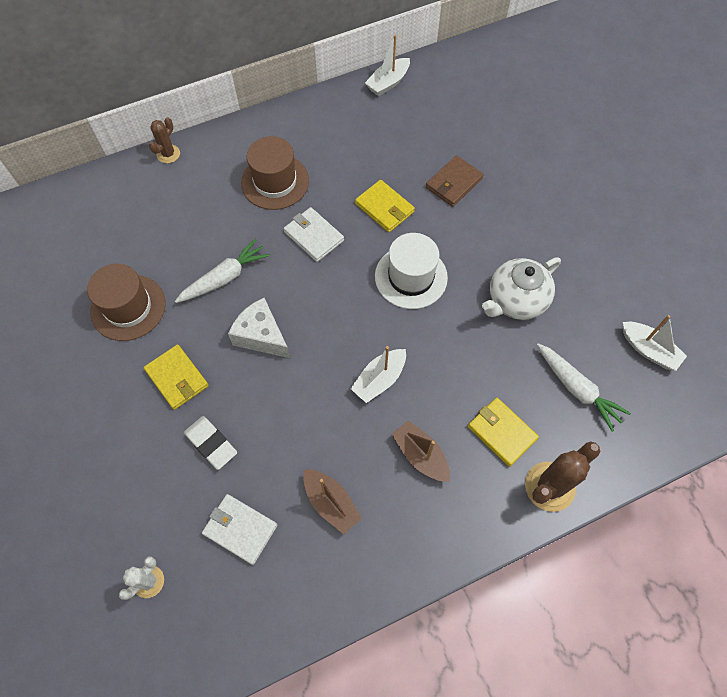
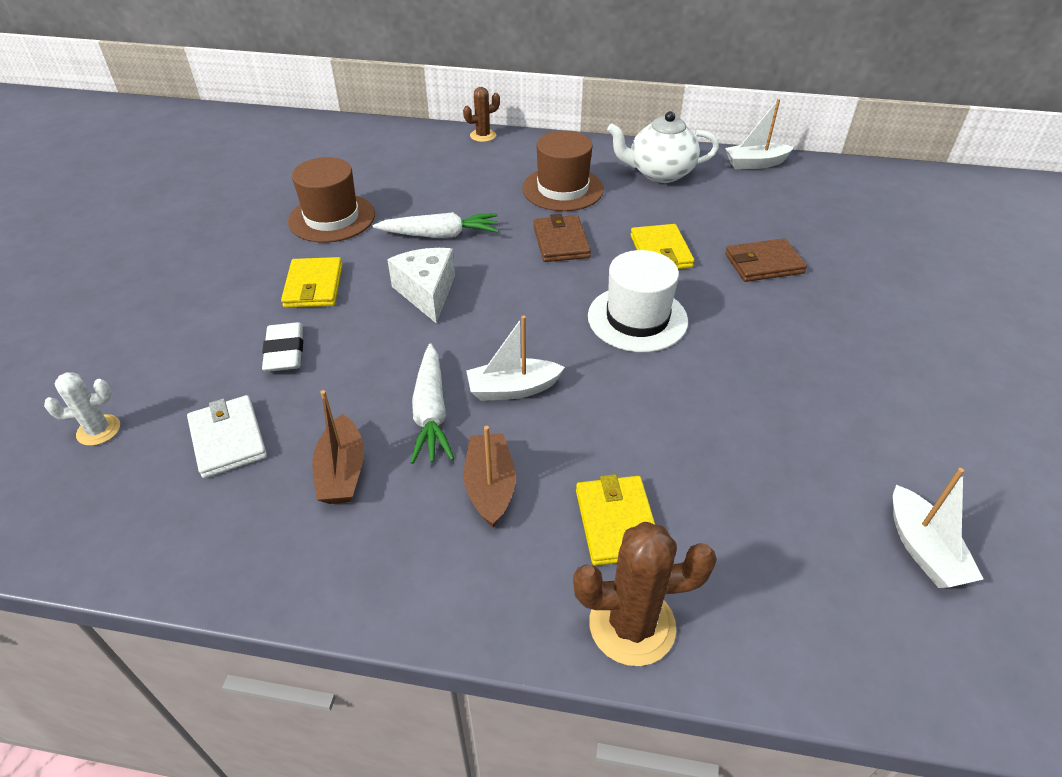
camera: 35 degrees right, 20 degrees down
white wallet [284,207,344,262] -> brown wallet [533,214,591,262]
white teapot [482,257,561,320] -> white teapot moved to [607,111,719,183]
white carrot [537,343,631,432] -> white carrot moved to [410,343,454,464]

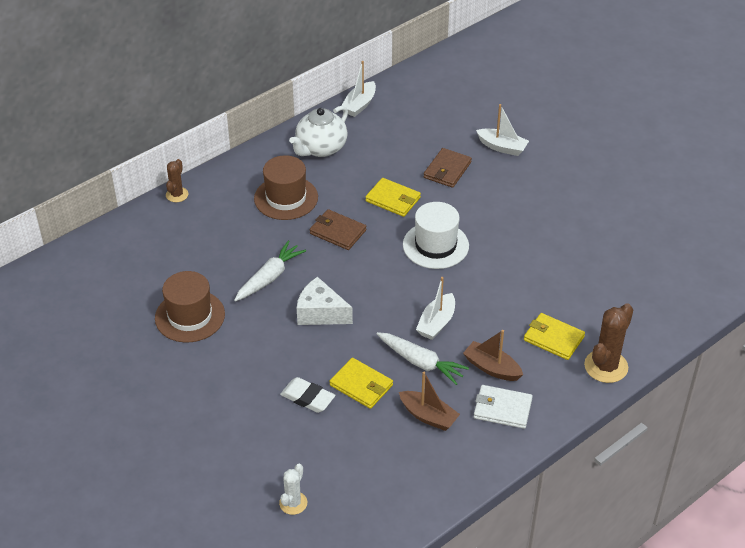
camera: 50 degrees left, 0 degrees up
white wallet [187,395,267,478] -> white wallet moved to [474,385,533,429]
yellow wallet [281,257,343,308] -> yellow wallet moved to [330,358,393,409]
white boat [893,468,984,588] -> white boat moved to [476,104,529,156]

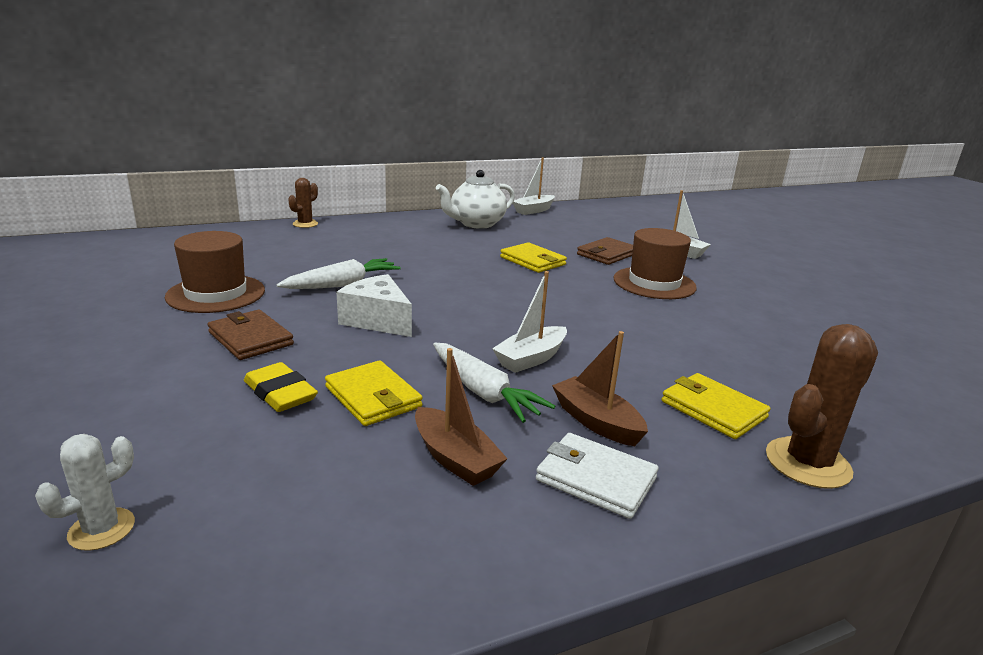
camera: 15 degrees right, 20 degrees down
brown hat [254,155,318,220] -> brown hat moved to [613,228,697,299]
white eraser [280,377,335,413] -> yellow eraser [244,362,318,412]
brown wallet [310,209,367,250] -> brown wallet moved to [208,310,294,360]
white hat [403,202,469,269] -> none

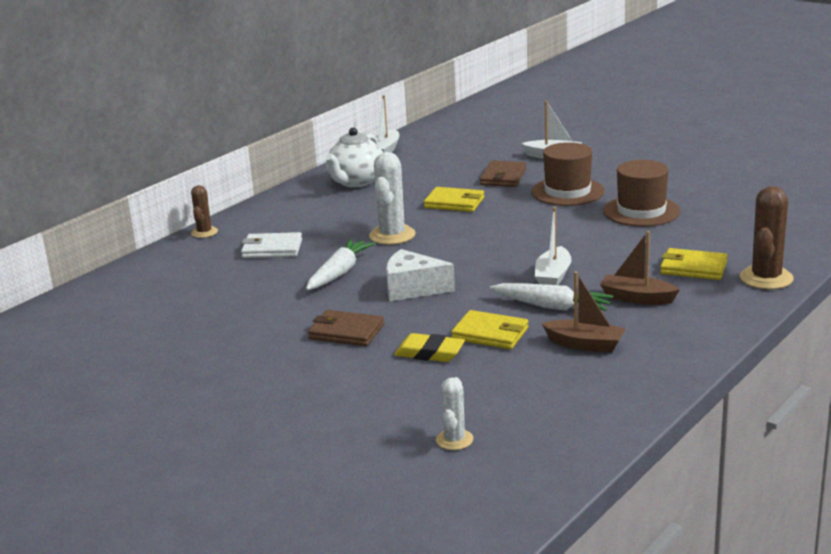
camera: 25 degrees left, 0 degrees up
brown hat [165,231,265,313] -> brown hat moved to [603,160,680,227]
white wallet [536,433,659,519] -> white wallet moved to [241,232,302,258]
none -> white cactus [369,152,416,245]

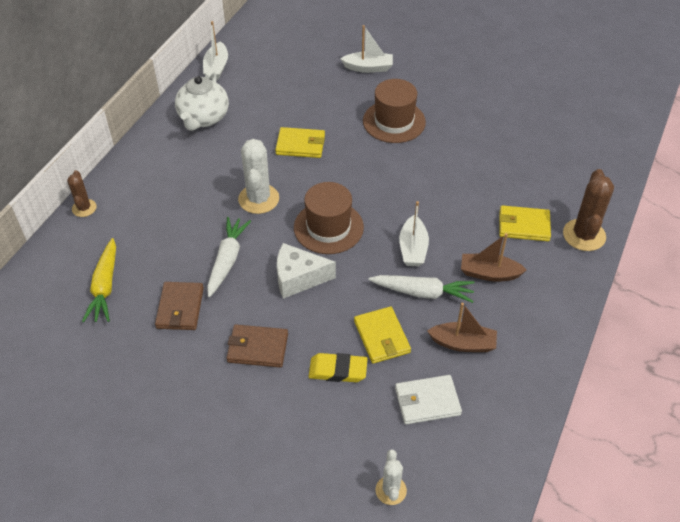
camera: 15 degrees left, 25 degrees up
white wallet [241,232,302,258] -> white wallet moved to [395,375,462,425]
yellow wallet [451,310,529,349] -> yellow wallet turned 60 degrees clockwise [354,306,411,364]
brown wallet [480,160,526,187] -> brown wallet moved to [155,282,204,330]
brown hat [603,160,680,227] -> brown hat moved to [294,182,364,254]
none -> yellow carrot [82,238,116,322]

